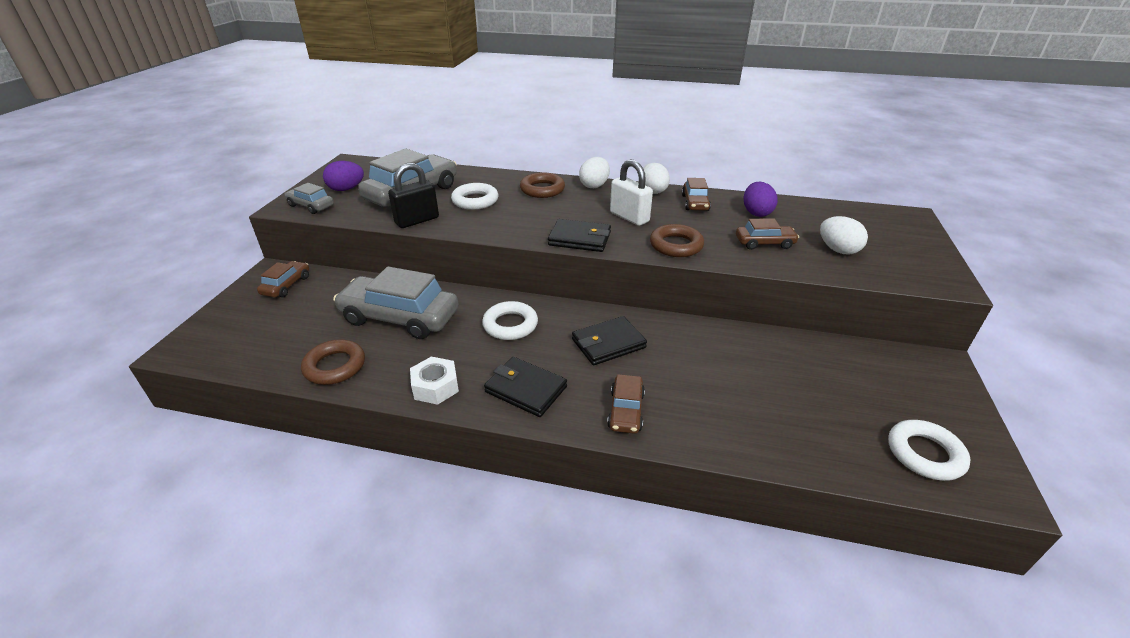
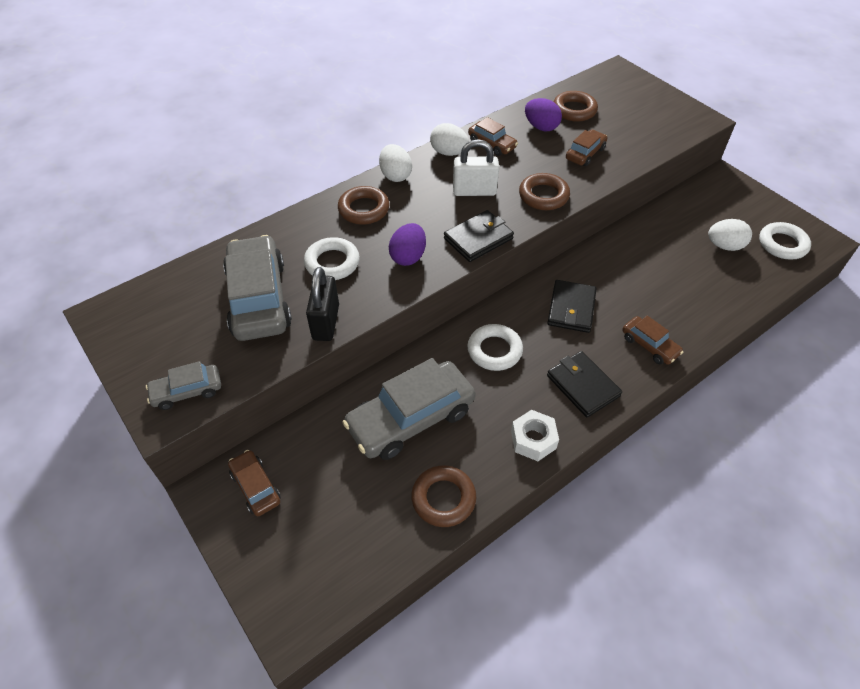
camera: 50 degrees left, 15 degrees up
purple egg [323,161,364,191] -> purple egg moved to [389,223,426,266]
black wallet [484,357,567,417] -> black wallet turned 75 degrees clockwise [547,351,622,417]
white egg [820,216,868,254] -> white egg moved to [708,219,752,251]
none -> brown ring [553,91,598,122]

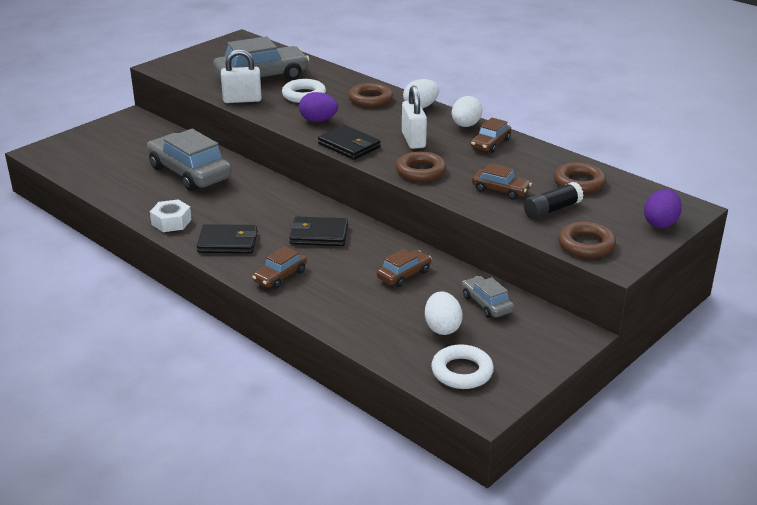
camera: 80 degrees right, 20 degrees down
grey car [146,361,221,410] -> grey car moved to [462,276,514,318]
brown car [228,450,281,516] -> brown car moved to [377,249,432,287]
black padlock [306,267,339,341] -> white padlock [221,49,262,103]
brown ring [411,465,476,527] -> brown ring moved to [558,221,616,258]
white ring [467,324,523,371] -> none
purple egg [525,98,562,131] -> purple egg moved to [644,189,682,228]
black wallet [547,351,622,417] -> black wallet turned 45 degrees clockwise [197,224,258,253]
none -> black glue stick [524,182,584,219]

